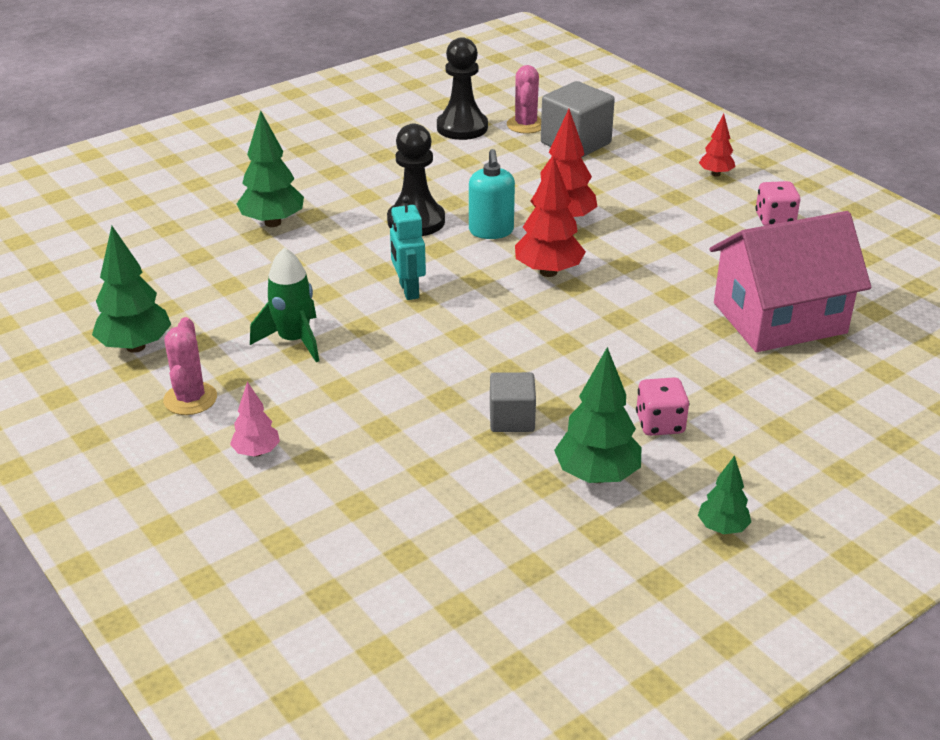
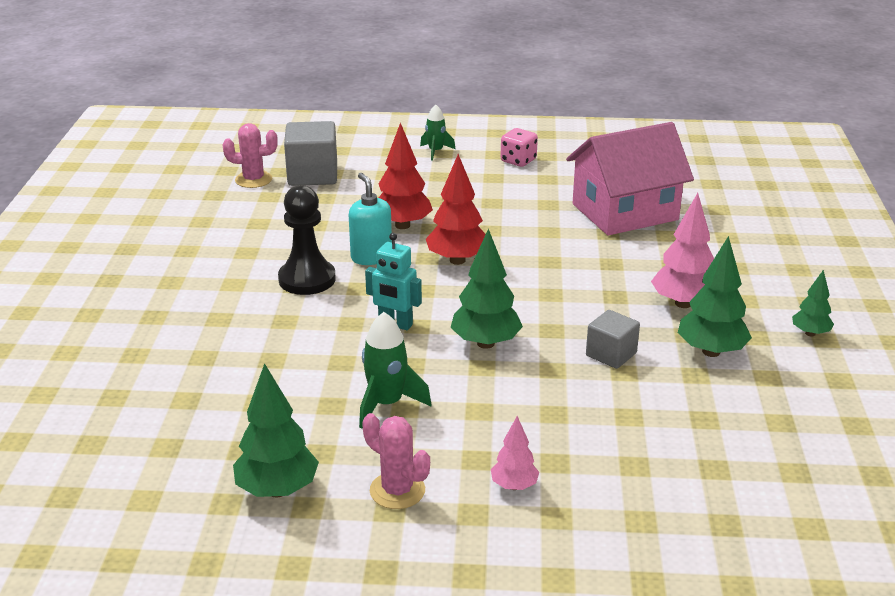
camera: 50 degrees left, 5 degrees down
green tree [237,110,304,227] -> green tree moved to [450,229,523,349]
black pawn [437,37,488,140] -> none
turquoise soap dispenser [469,149,515,239] -> turquoise soap dispenser turned 150 degrees counterclockwise [349,173,392,265]
pink cactus [507,65,541,134] -> pink cactus turned 45 degrees counterclockwise [223,123,278,188]
pink dice [636,377,689,436] -> pink tree [651,193,714,308]
red tree [699,114,736,177] -> green rocket [420,104,456,161]
pink house [709,211,871,352] -> pink house turned 45 degrees clockwise [566,122,694,236]

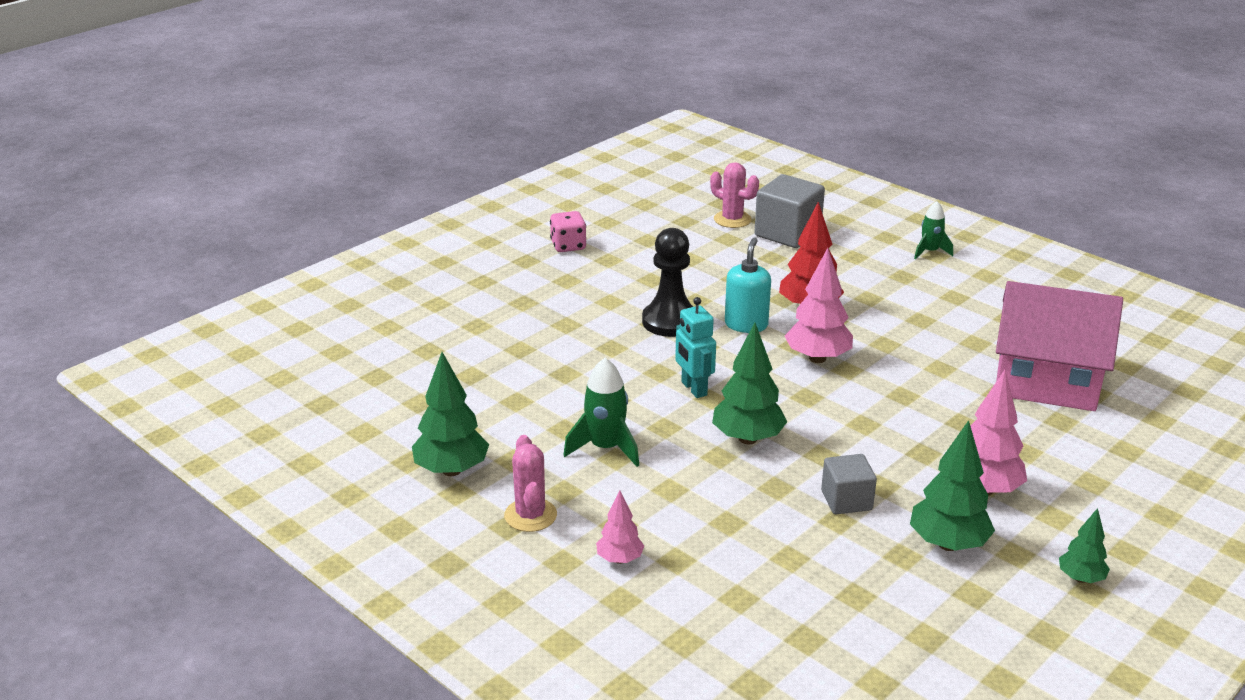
camera: 40 degrees right, 0 degrees up
red tree [426,154,486,265] -> pink tree [785,248,853,363]
pink dice [500,128,538,167] -> pink dice moved to [550,211,586,252]

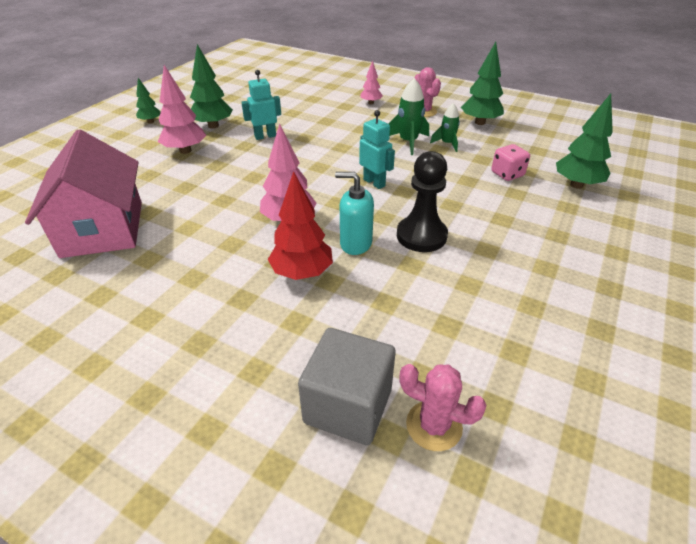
camera: 165 degrees right, 10 degrees up
pink dice [550,211,586,252] -> pink dice moved to [491,144,530,181]
green tree [712,323,787,444] -> green tree moved to [556,94,613,189]
turquoise soap dispenser [725,237,771,333] -> turquoise soap dispenser turned 105 degrees clockwise [335,172,374,255]
grey cube [821,454,877,514] -> turquoise robot [241,70,281,140]
green rocket [914,201,953,259] -> green rocket moved to [430,103,460,152]
pink house [996,281,1123,411] -> pink house turned 75 degrees clockwise [25,130,142,258]

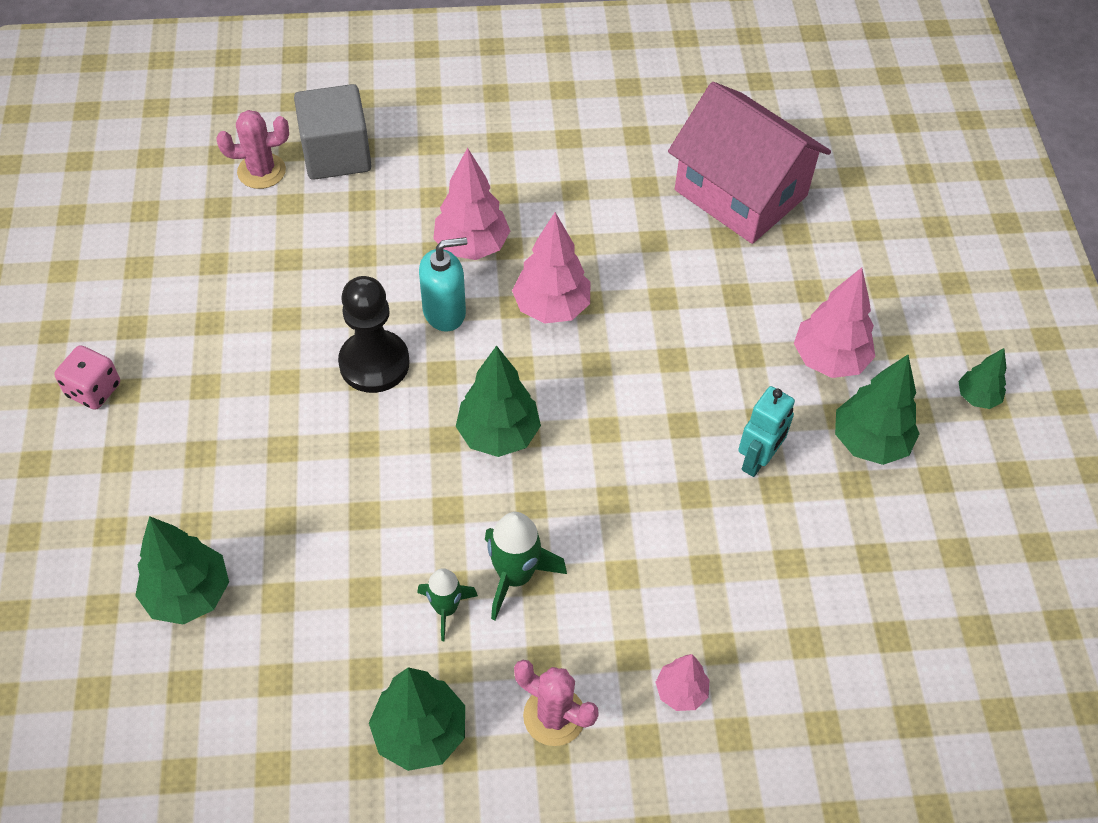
camera: 145 degrees right, 15 degrees up
red tree [268,171,333,280] -> pink tree [433,147,510,260]
turquoise robot [359,110,395,189] -> green tree [456,345,541,457]
pink dice [491,144,530,181] -> pink dice moved to [54,345,120,410]

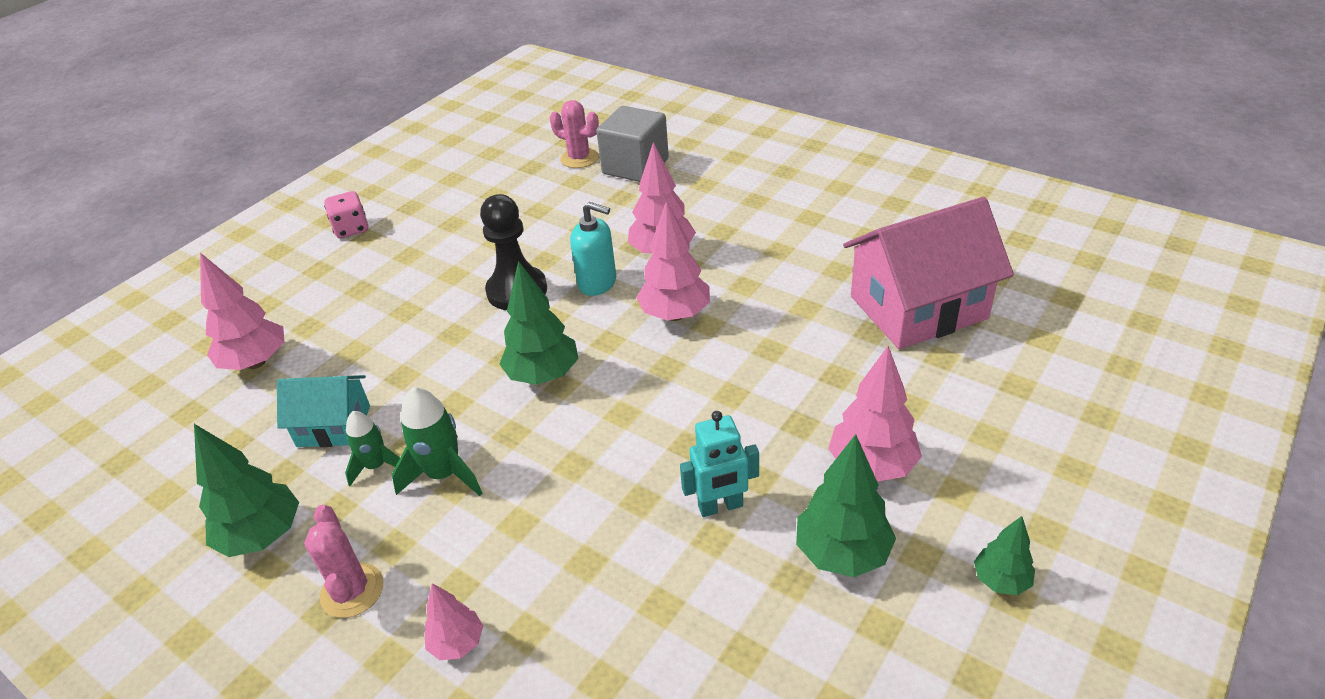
camera: 45 degrees right, 15 degrees down
green tree [135,516,229,625] -> pink tree [200,253,284,370]
pink house [668,82,831,244] -> pink house turned 75 degrees clockwise [843,197,1014,349]
none -> turquoise house [277,375,370,447]

